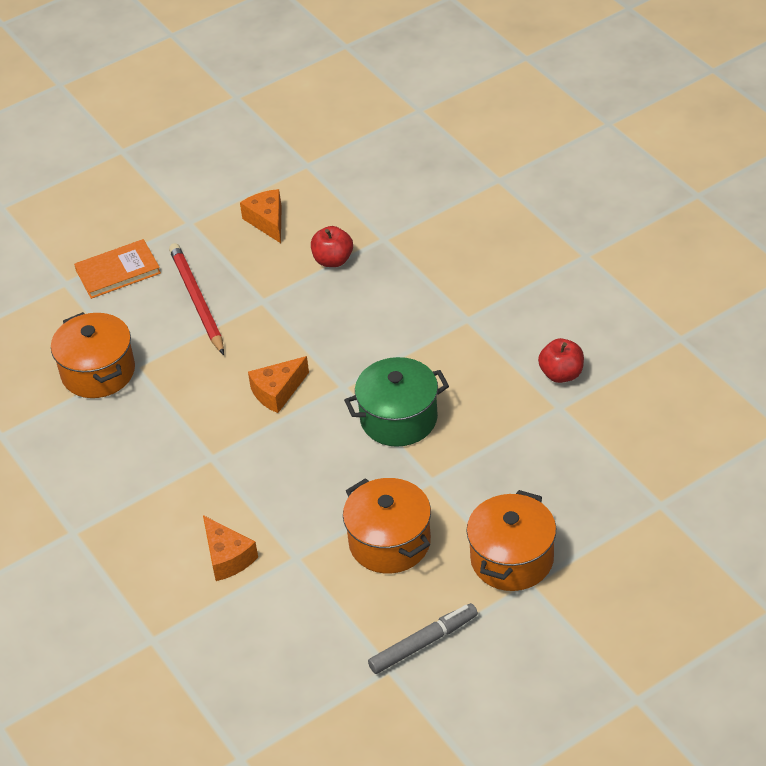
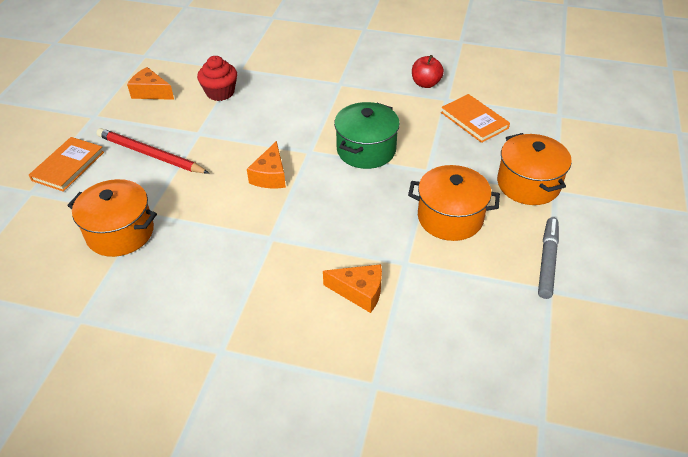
camera: 45 degrees left, 0 degrees up
red apple [311,226,353,267] -> red cupcake [197,56,237,101]
none -> orange book [441,94,510,143]

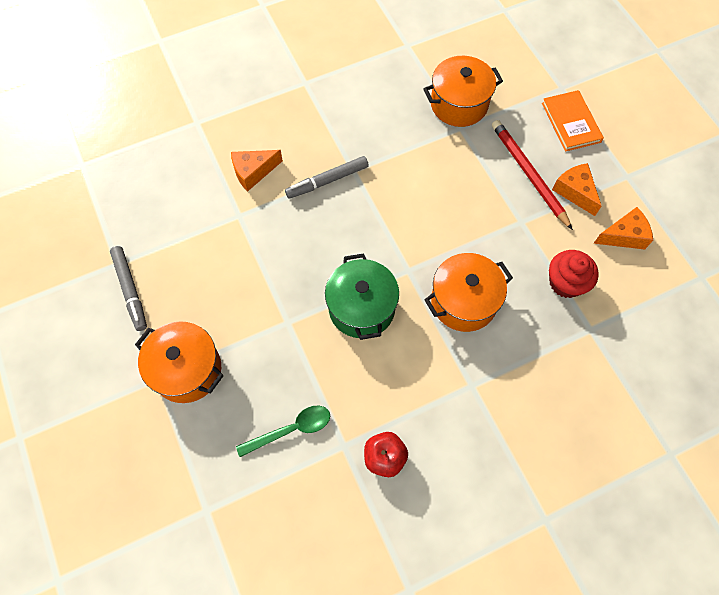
camera: 140 degrees right, 20 degrees up
red pencil [96,128,209,173] -> red pencil turned 105 degrees counterclockwise [492,120,573,230]
orange cheese [247,141,286,188] -> orange cheese moved to [552,163,601,216]
orange pot [408,165,500,241] -> orange pot moved to [424,253,513,332]
orange book [441,94,510,143] -> green spoon [236,406,330,457]
none -> grey marker [285,156,369,198]

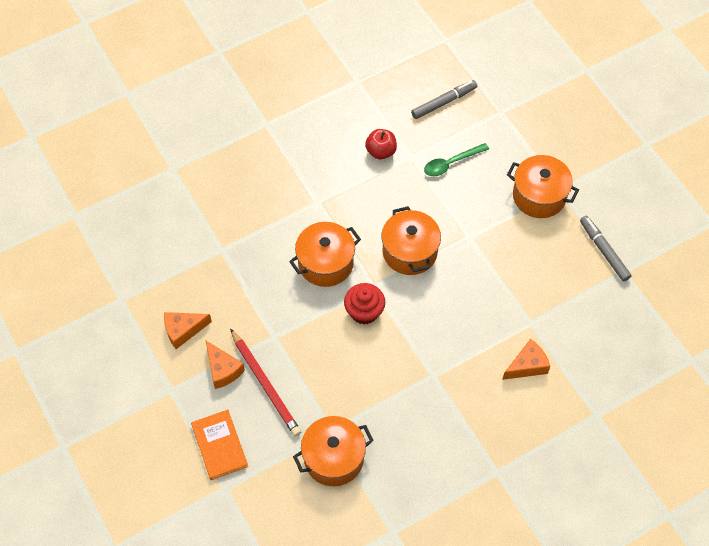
camera: 175 degrees right, 5 degrees down
grey marker [285,156,369,198] -> grey marker moved to [411,80,477,119]
green pot [325,253,399,340] -> orange pot [382,206,441,275]
red cupcake [549,250,599,298] -> red cupcake moved to [344,283,385,324]

